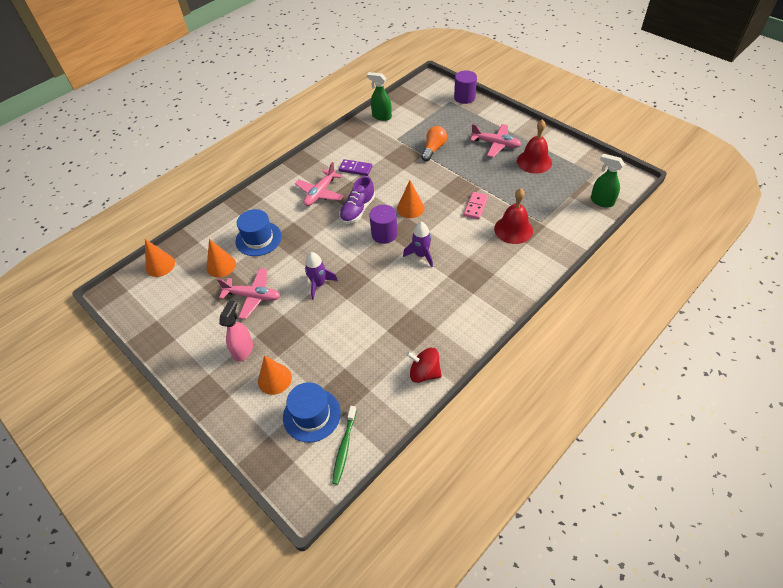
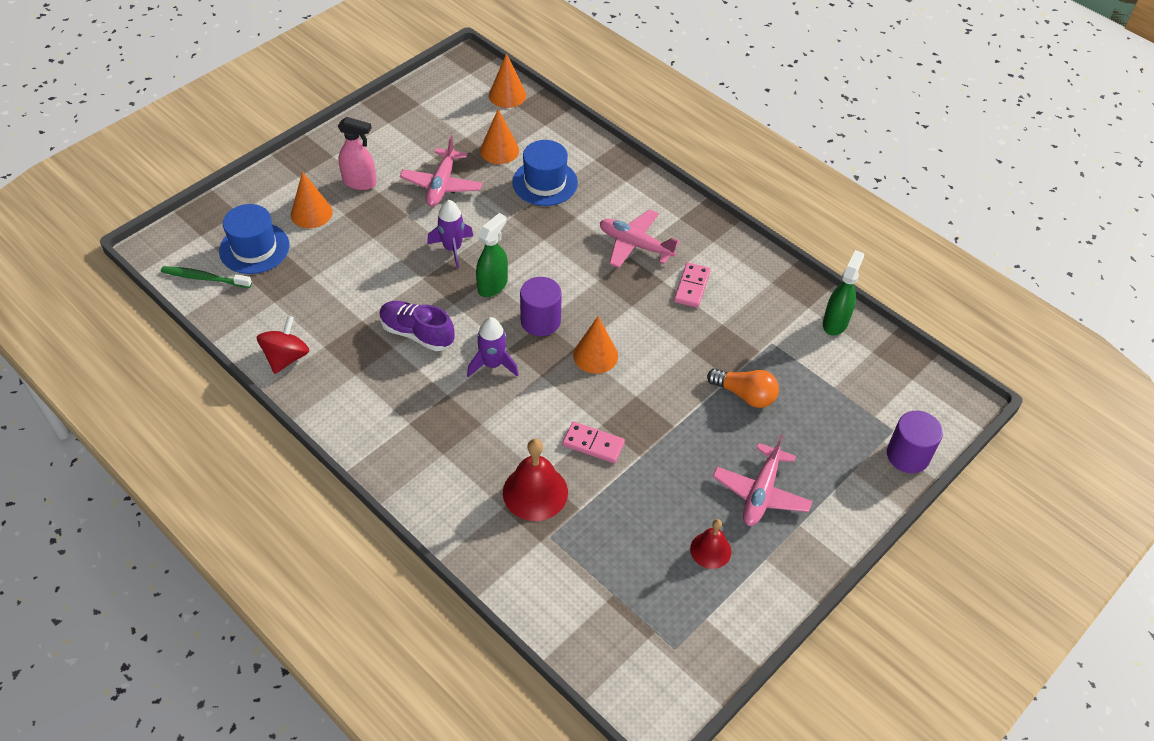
camera: 85 degrees right, 0 degrees up
purple domino [339,159,372,176] -> pink domino [674,262,711,308]
purple shoe [339,176,375,224] -> purple shoe moved to [379,301,455,351]
red bell [517,119,552,174] -> red bell [690,519,731,569], size x0.61
green spray bottle [591,153,625,208] -> green spray bottle moved to [476,213,508,297]

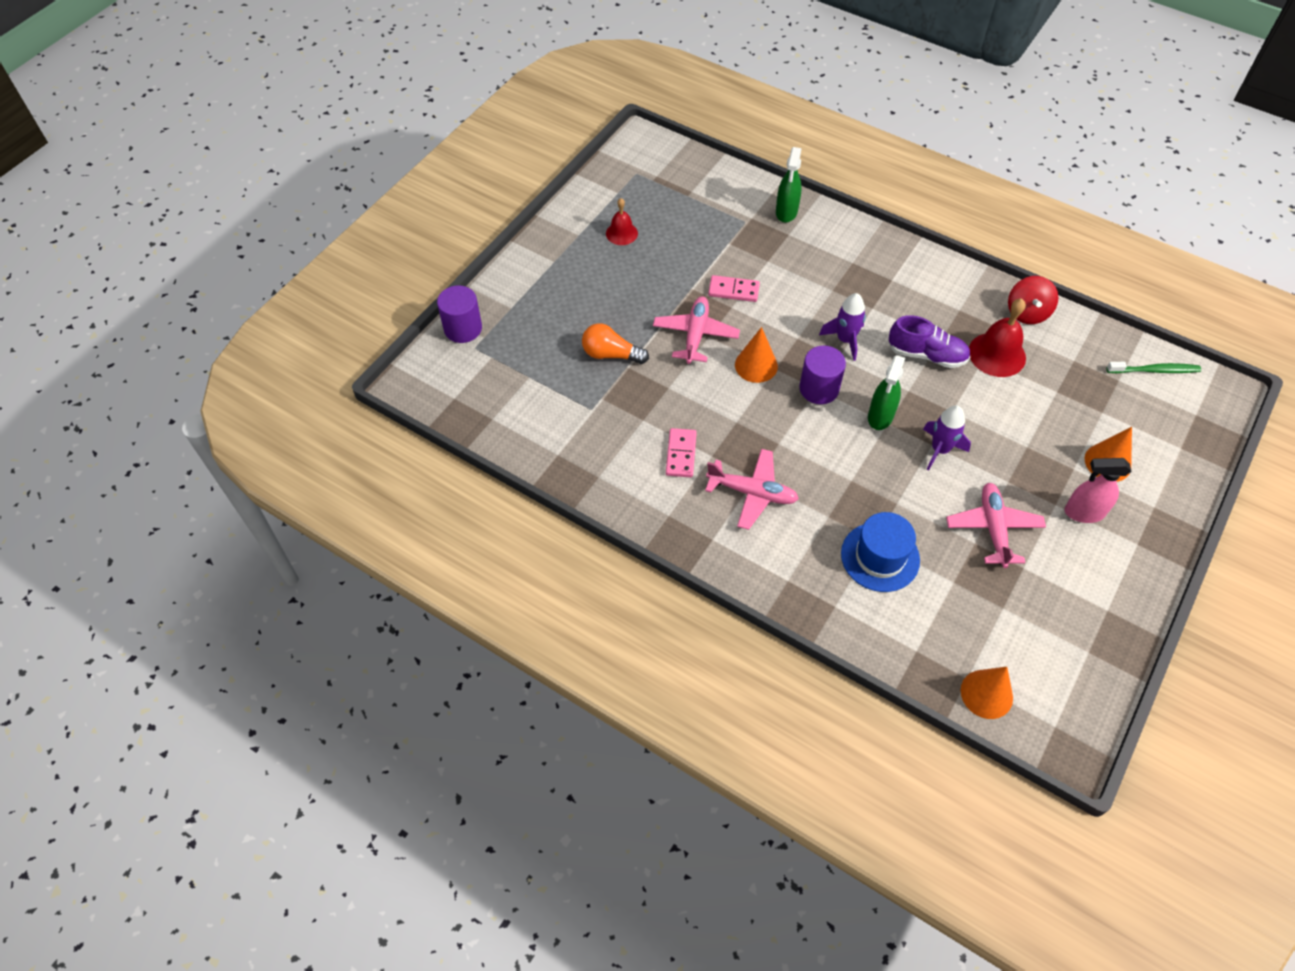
camera: 170 degrees right, 5 degrees up
blue hat [219,204,290,274] -> none
orange cone [480,109,519,164] -> none
red bell [503,439,568,521] -> red bell moved to [969,298,1026,377]
pink plane [713,435,813,526] -> pink plane moved to [653,296,740,364]
green spray bottle [823,250,864,336] -> green spray bottle moved to [776,147,802,223]

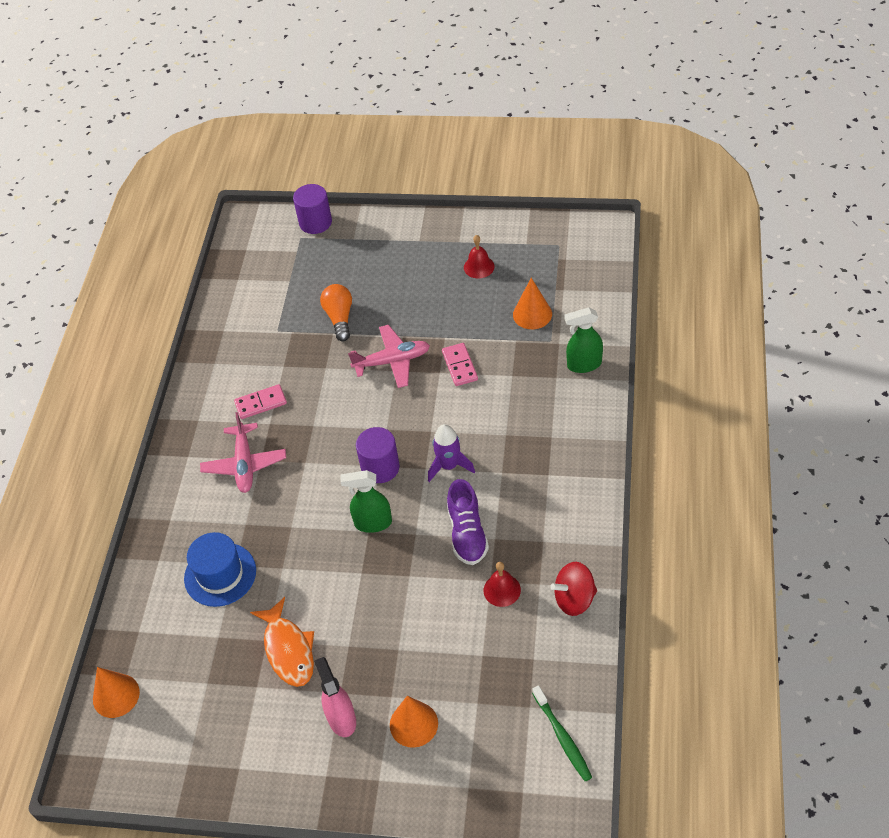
camera: 70 degrees right, 5 degrees down
orange cone [735,327,778,383] -> orange cone moved to [513,278,552,329]
purple rocket [923,405,971,470] -> none
pink plane [946,483,1046,568] -> orange fish [250,597,314,687]
red bell [969,298,1026,377] -> red bell [484,562,521,607], size x0.61

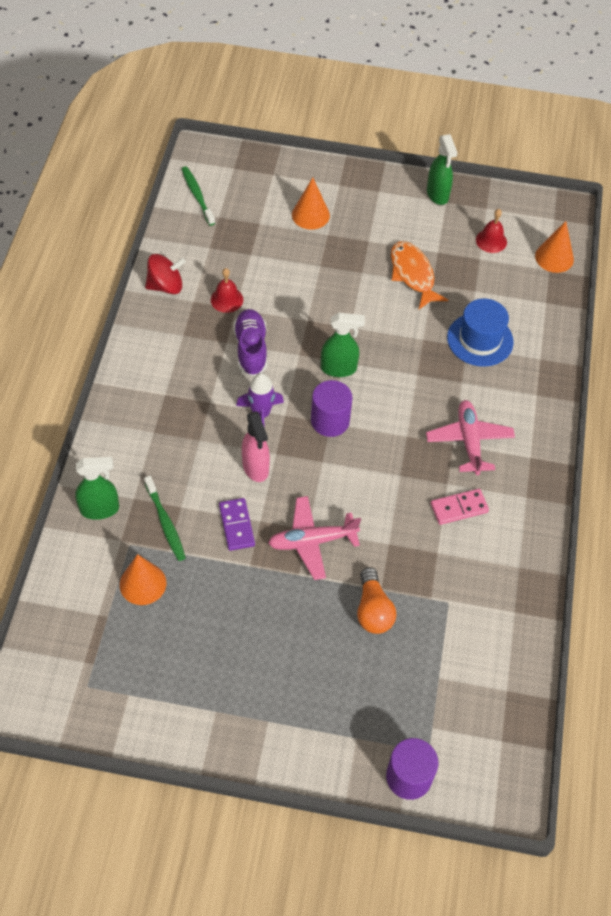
camera: 175 degrees right, 5 degrees up
pink spray bottle [314,657,356,737] -> pink spray bottle moved to [242,411,270,482]
pink domino [442,343,478,386] -> purple domino [219,498,255,551]
red bell [464,235,495,278] -> red bell moved to [476,209,507,253]
none -> green toothbrush [144,476,186,561]
none -> green spray bottle [427,134,457,205]

